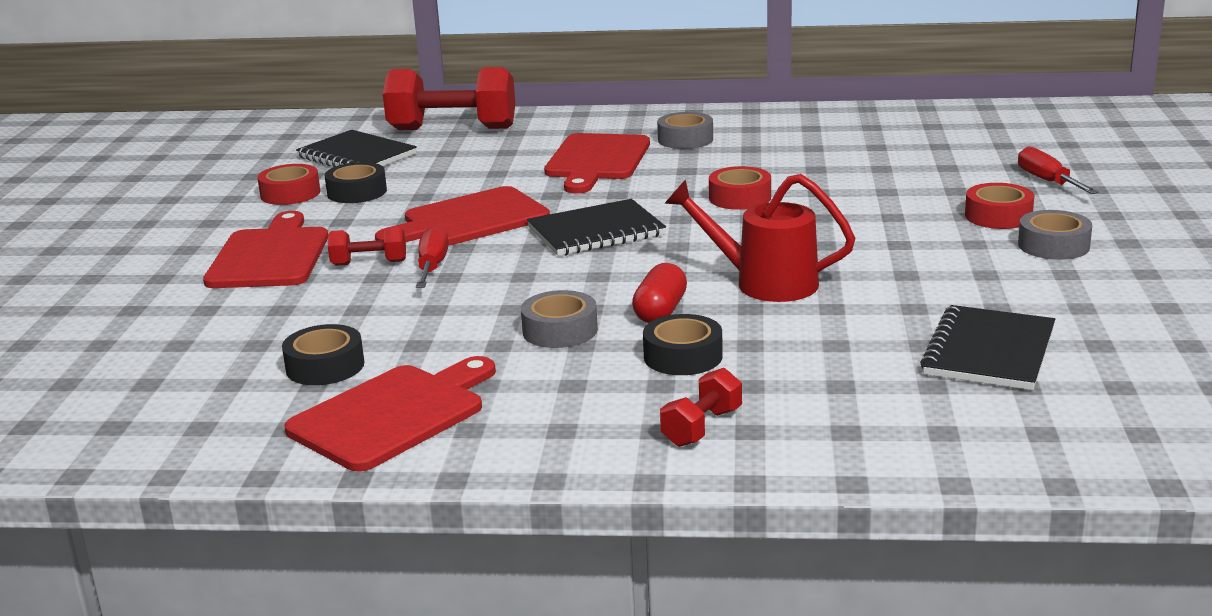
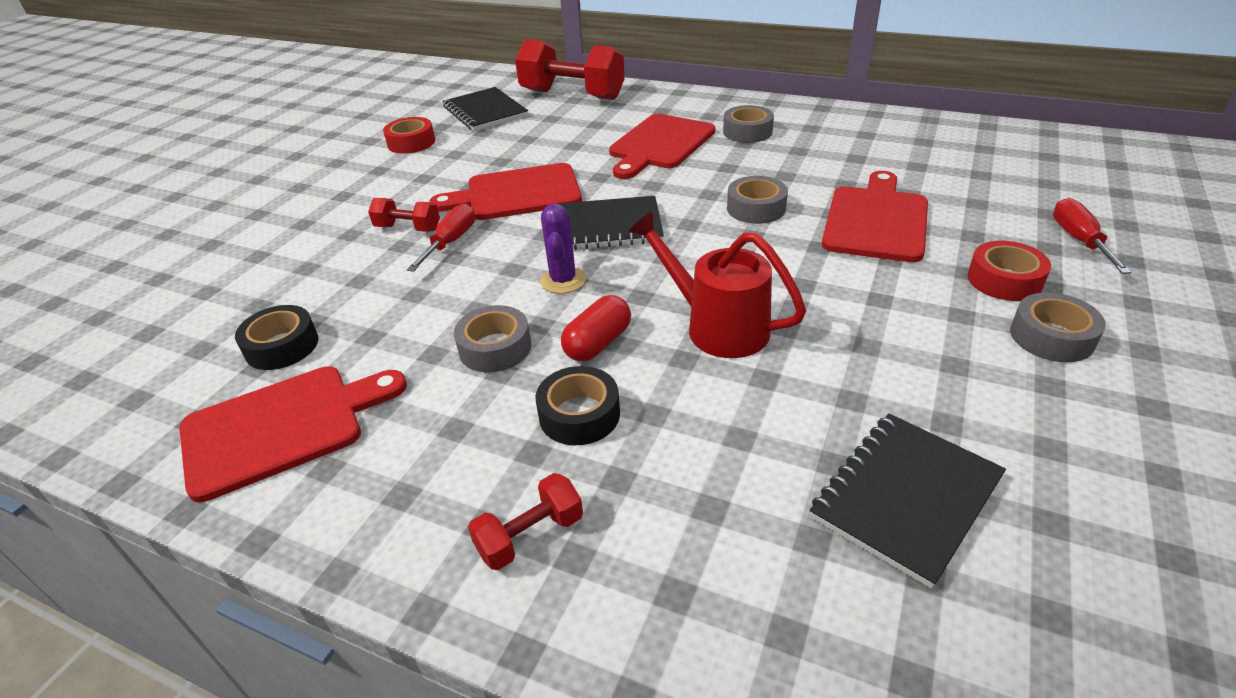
camera: 20 degrees right, 15 degrees up
red cutting board [203,211,328,288] -> red cutting board moved to [822,171,928,262]
black tape [325,162,387,203] -> none
red tape [709,166,771,210] -> grey tape [727,176,788,224]
none -> purple cactus [540,203,586,294]

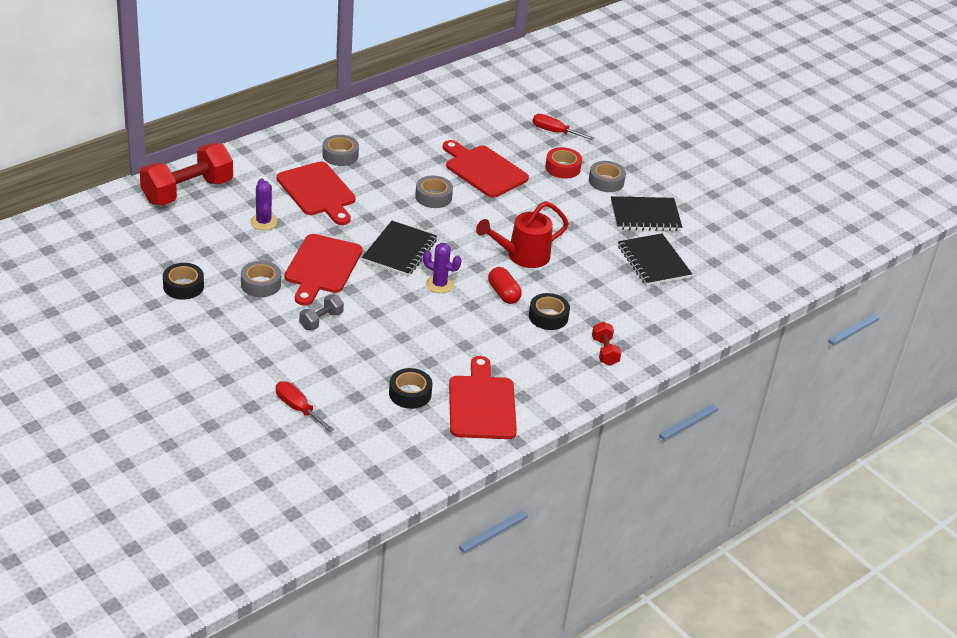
camera: 70 degrees left, 0 degrees up
red dumbbell [368,198,440,232] -> grey dumbbell [299,294,344,330]
red tape [383,117,435,154] -> black tape [163,263,204,300]
red screwdriver [407,203,475,272] -> red screwdriver moved to [276,381,334,432]
black notebook [443,87,528,131] -> black notebook moved to [611,196,682,231]
grey tape [454,305,531,372] -> grey tape moved to [241,261,281,297]
none -> purple cactus [250,178,277,230]

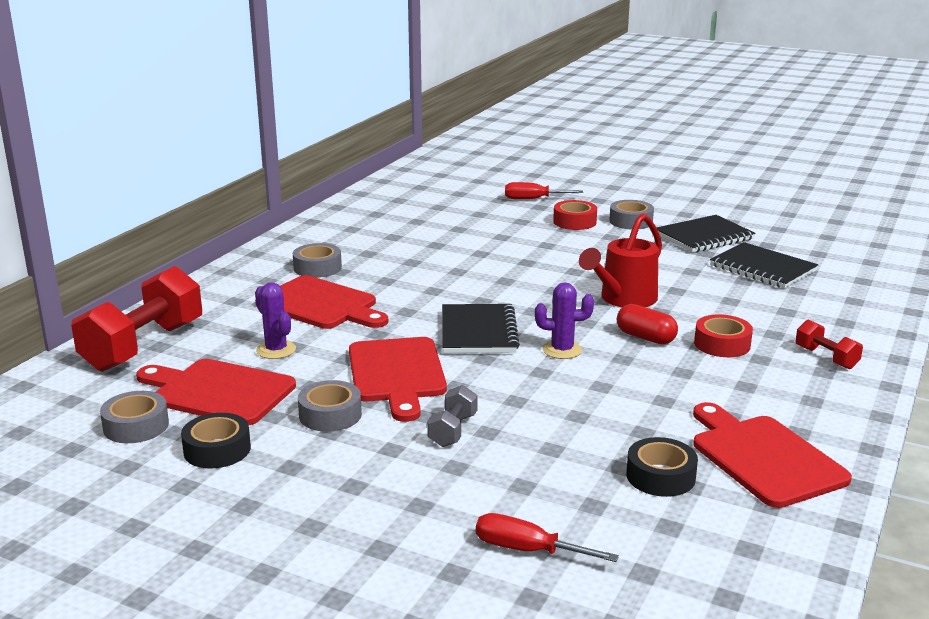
camera: 20 degrees left, 15 degrees down
grey tape [415,176,453,208] -> grey tape moved to [100,391,169,443]
red cutting board [443,140,529,198] -> red cutting board moved to [136,359,296,425]
black tape [529,293,570,330] -> red tape [694,314,753,357]

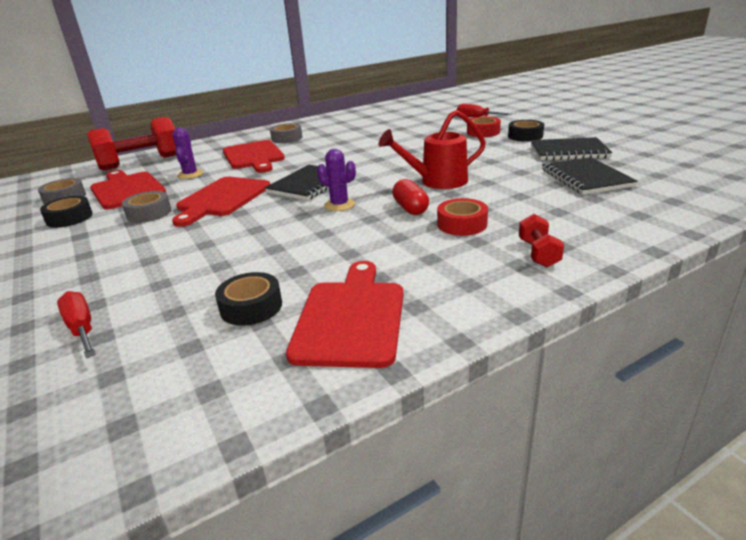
camera: 35 degrees right, 5 degrees up
grey dumbbell [427,385,477,447] -> none
grey tape [609,200,654,230] -> black tape [508,120,544,142]

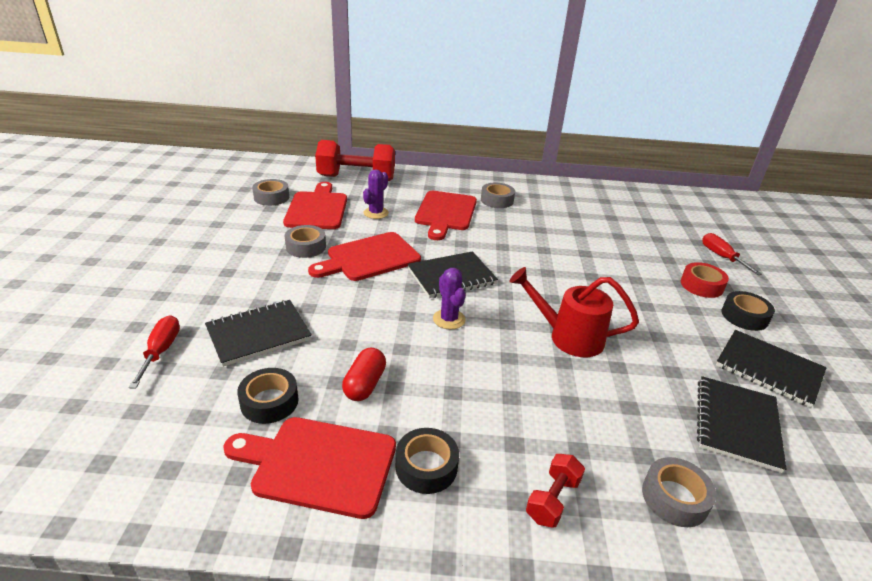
camera: 30 degrees right, 5 degrees up
black tape [40,196,93,228] -> black tape moved to [396,428,459,494]
red cutting board [286,261,403,368] -> red cutting board turned 120 degrees counterclockwise [223,417,396,519]
red capsule [392,179,429,215] -> red capsule moved to [342,348,386,401]
red tape [437,198,488,236] -> none
none -> black notebook [205,300,312,367]
none -> grey tape [642,457,717,527]

